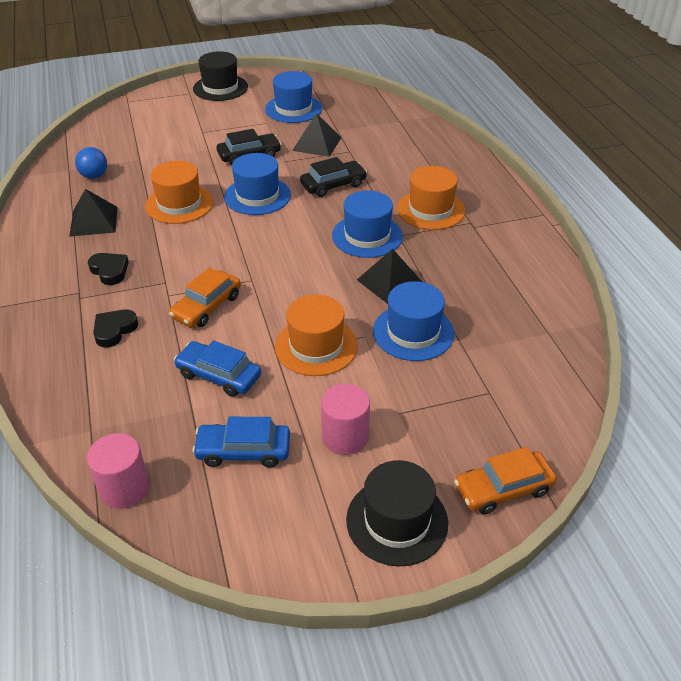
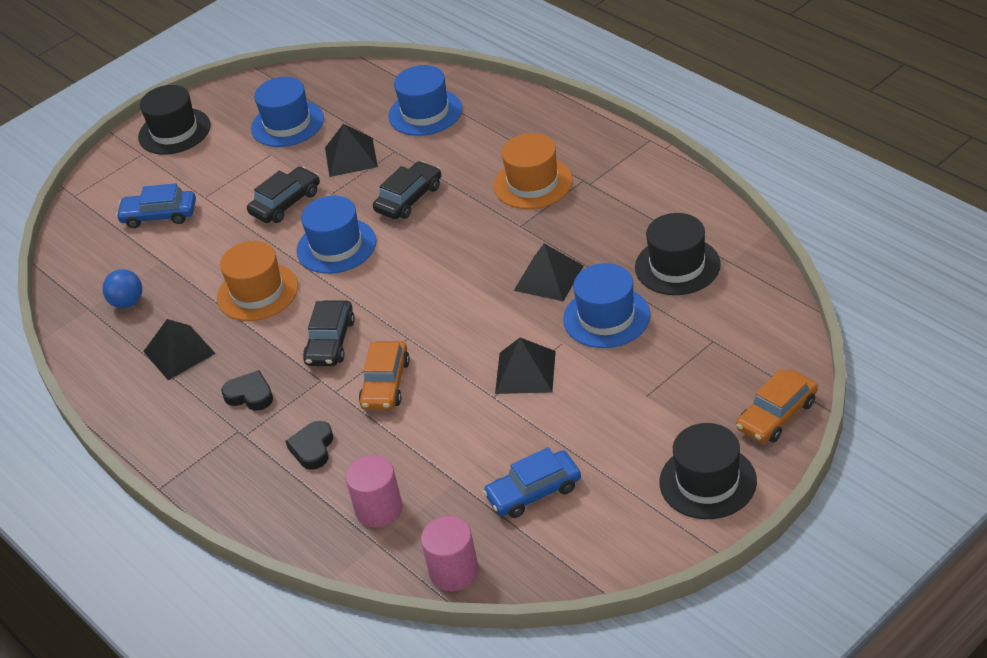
camera: 20 degrees left, 0 degrees up
blue car [174,340,261,397] -> blue car moved to [116,183,196,228]
orange hat [275,295,358,376] -> black pyramid [495,338,556,394]
pink cylinder [321,384,370,455] -> pink cylinder moved to [345,455,403,528]
blue hat [332,191,403,258] -> blue hat moved to [388,65,462,136]
none -> black car [303,300,355,366]
none -> black hat [635,213,721,295]

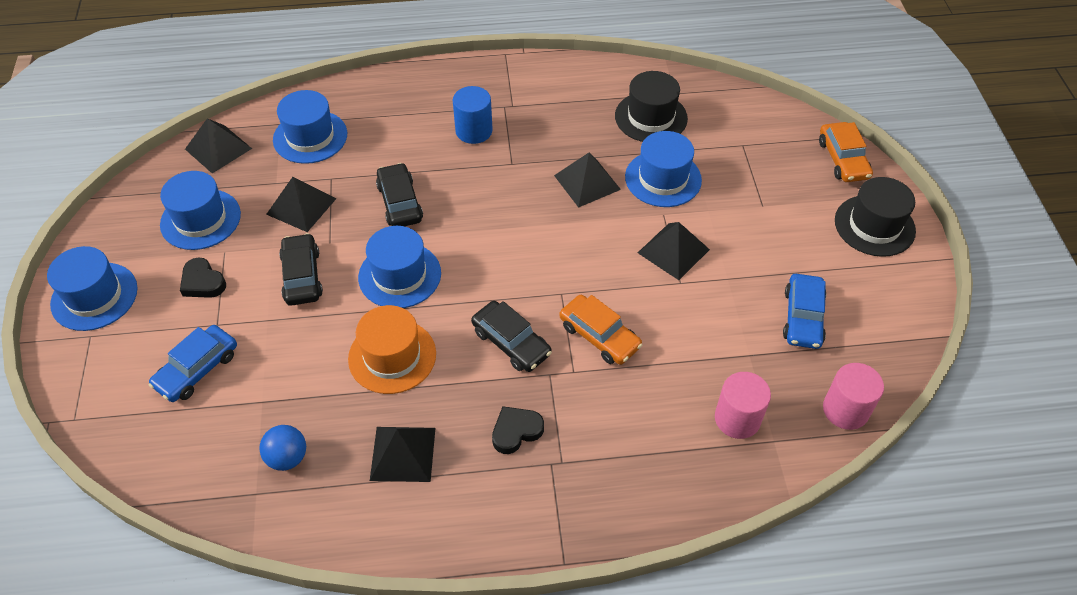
camera: 60 degrees left, 10 degrees up
black hat [138,85,211,155] -> blue hat [47,246,138,331]
black heart [285,421,333,470] -> black heart moved to [180,257,226,298]
orange hat [494,133,573,209] -> blue cylinder [453,86,493,144]
none -> black pyramid [185,119,252,173]

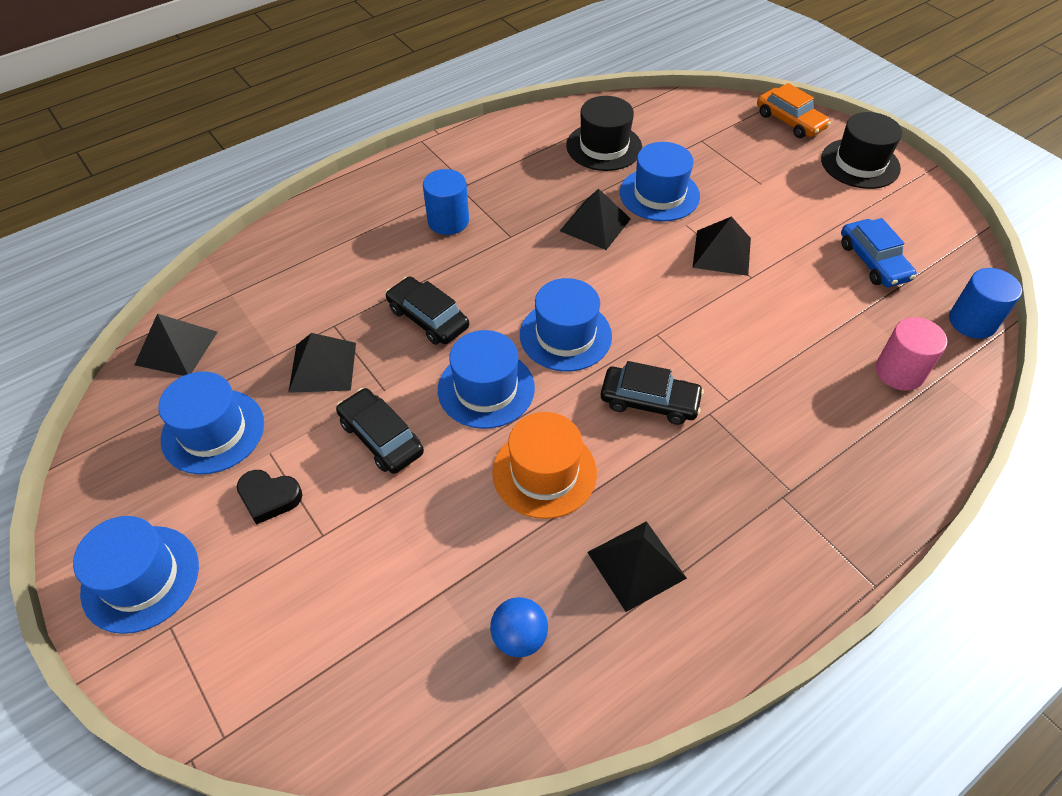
camera: 30 degrees left, 0 degrees up
blue car [149,325,237,402] -> none
blue hat [273,90,347,164] -> blue hat moved to [520,278,612,371]
black heart [492,406,544,454] -> none
orange car [559,295,642,365] -> none
pink cylinder [823,363,884,430] -> blue cylinder [949,268,1022,339]

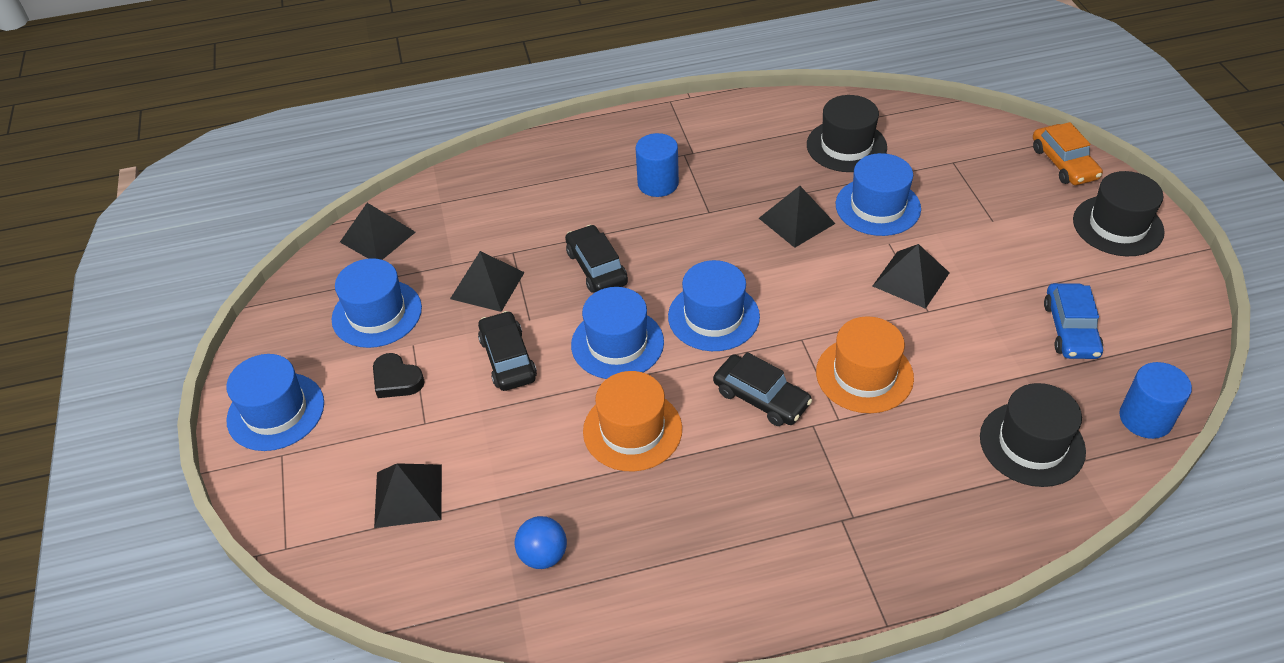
camera: 25 degrees right, 5 degrees down
black pyramid [587,521,687,612] -> black pyramid moved to [374,463,442,528]
pink cylinder [876,317,947,391] -> black hat [980,383,1086,487]
none -> orange hat [816,316,914,413]

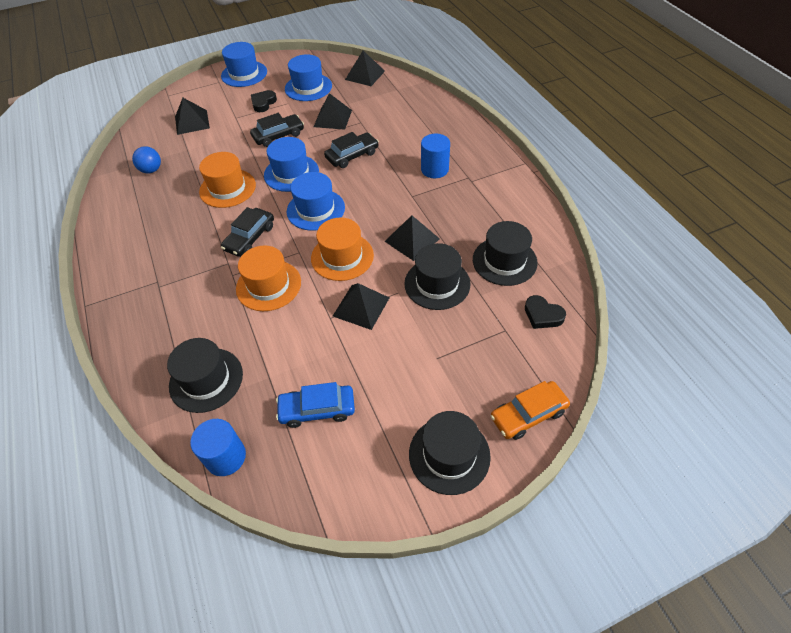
camera: 80 degrees right, 5 degrees up
blue hat [836,153,921,236] -> black hat [404,243,470,310]
none -> orange hat [311,218,374,281]
none -> black heart [525,295,566,329]

